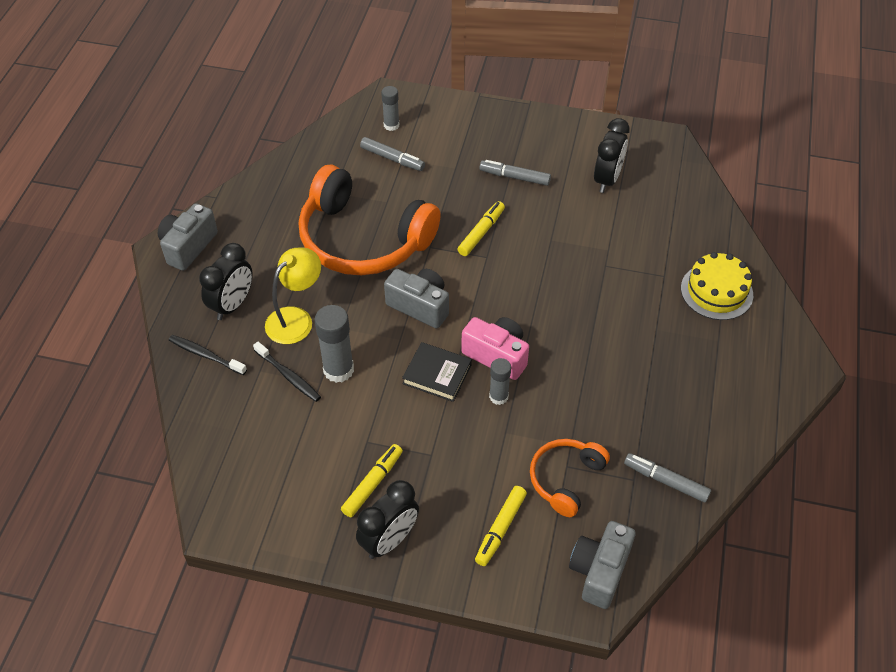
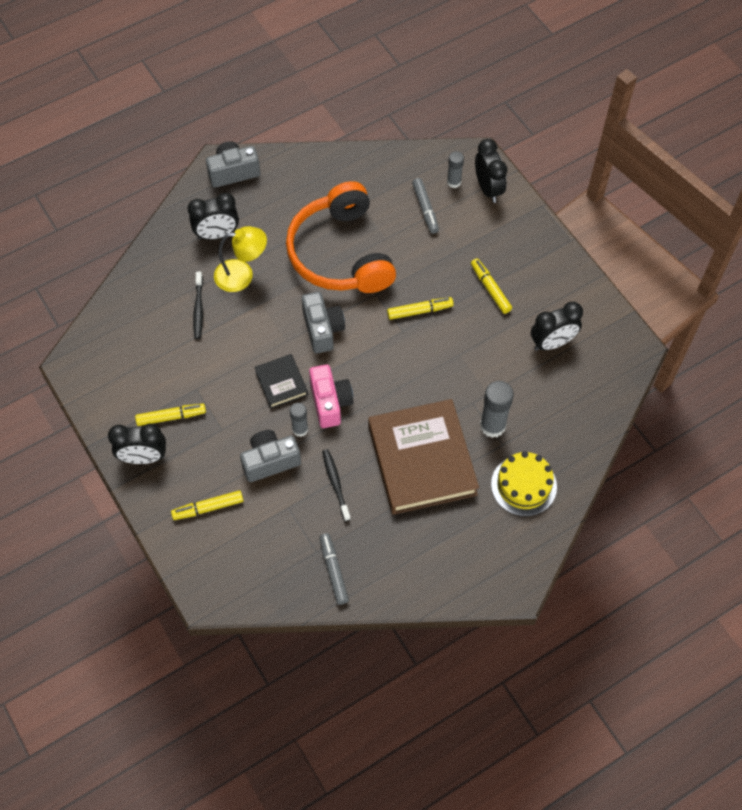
camera: 45 degrees right, 10 degrees up
black toothbrush [169,335,247,375] -> black toothbrush moved to [322,449,351,521]
grey glue stick [315,305,354,383] -> grey glue stick moved to [480,381,514,438]
grey marker [480,160,551,186] -> yellow marker [471,258,512,314]
orange headphones [530,439,610,517] -> none
grey camera [569,521,636,609] -> grey camera moved to [240,430,301,482]
none -> brown book [368,399,479,515]
none -> black clock [475,139,507,203]

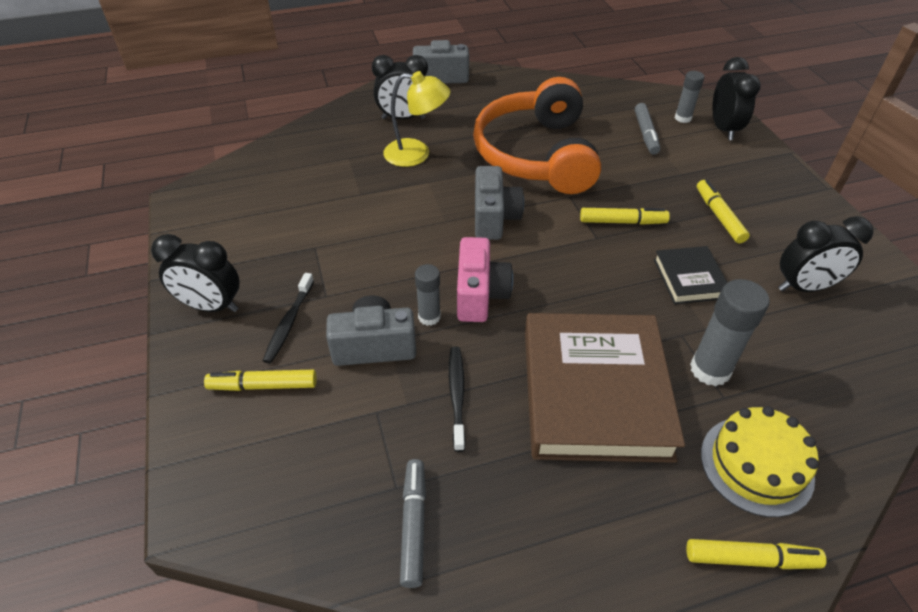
camera: 15 degrees right, 15 degrees down
yellow marker [135,404,206,426] -> yellow marker moved to [686,539,826,569]
black toothbrush [193,272,203,339] -> black toothbrush moved to [263,273,314,364]
black book [254,354,308,409] -> black book moved to [654,246,728,304]

